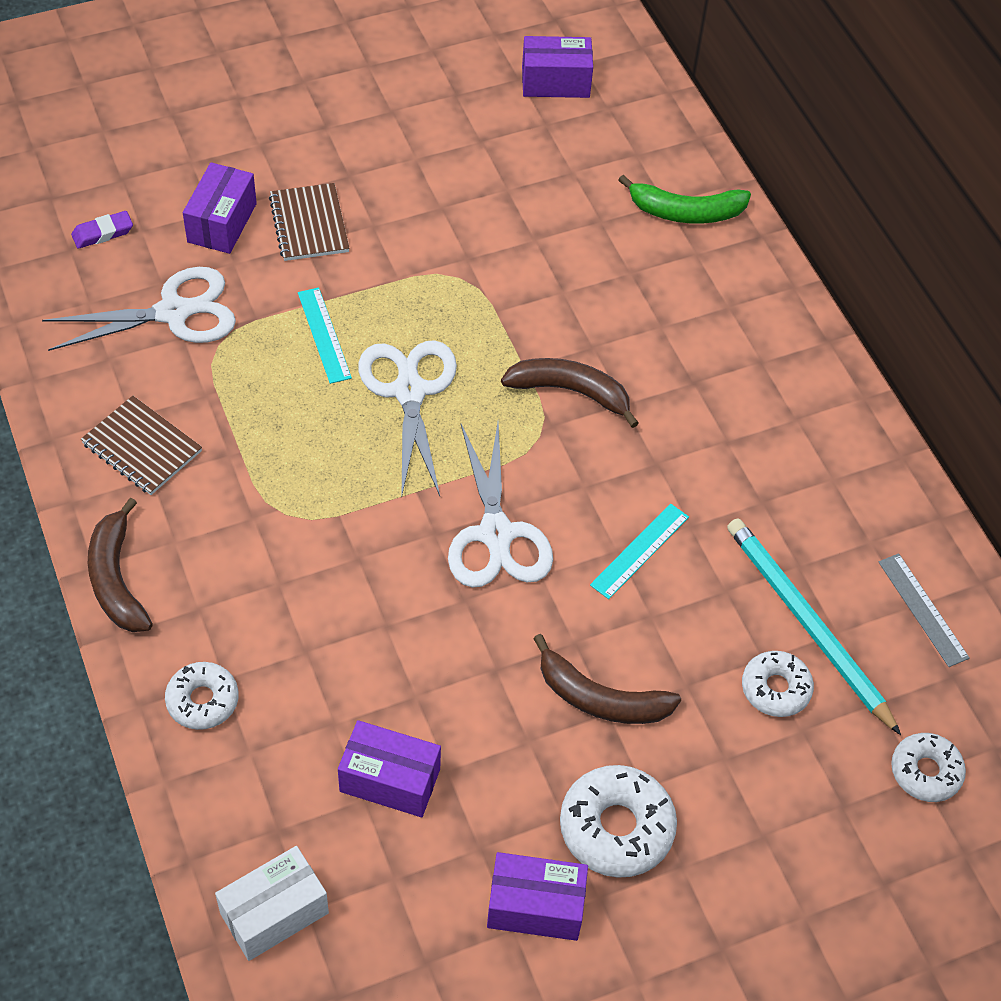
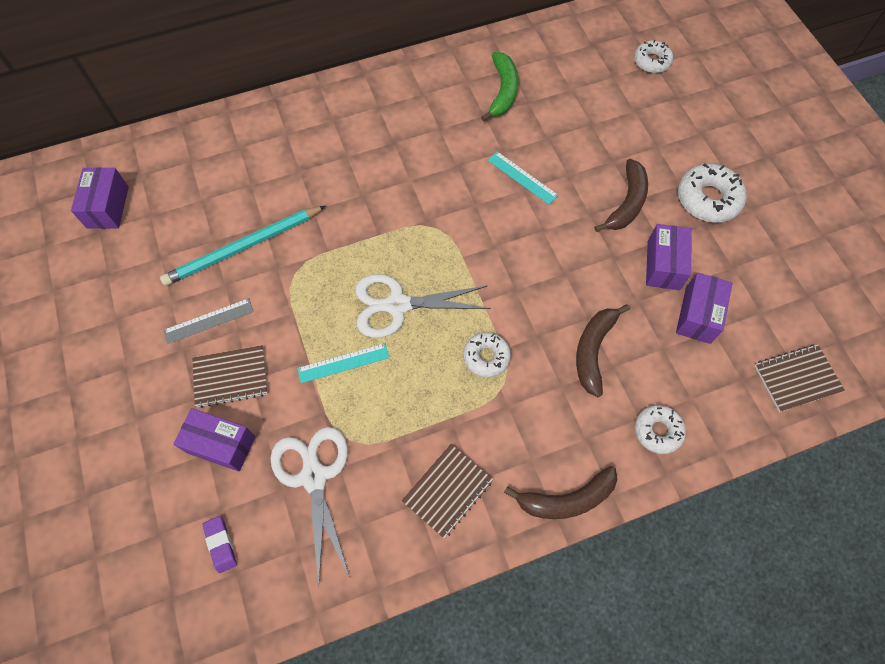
camera: 85 degrees left, 10 degrees up
white box [215,846,329,961] -> brown notebook [754,344,845,412]
white scissors [448,423,553,588] -> none
purple box [487,852,588,941] -> purple box moved to [646,224,692,290]
brown banana [501,358,639,428] -> brown banana moved to [576,304,630,397]
green banana [619,175,751,224] -> green banana moved to [481,52,519,121]
turquoise pencil [727,518,901,735] -> turquoise pencil moved to [160,206,325,286]
white donut [742,651,814,717] -> white donut moved to [463,332,511,378]
grey ruler [879,553,970,667] -> grey ruler moved to [164,298,254,344]

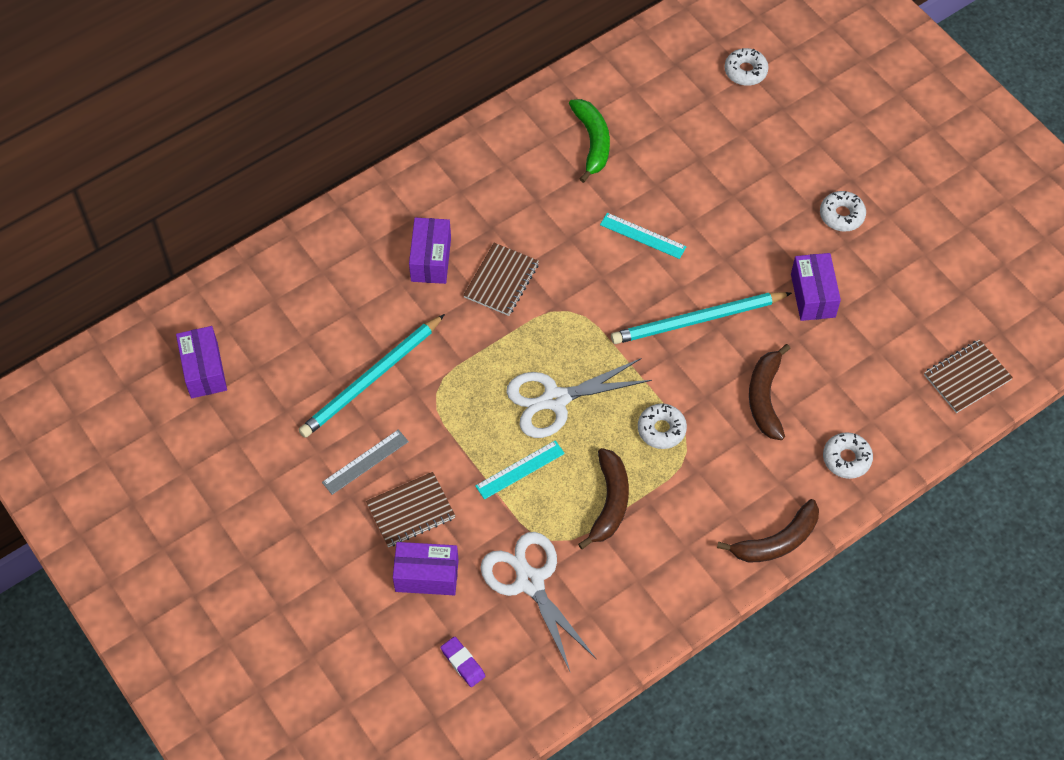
camera: 15 degrees left, 5 degrees down
brown notebook [401,444,493,539] -> brown notebook moved to [463,243,539,316]
brown banana [594,159,648,232] -> brown banana moved to [578,448,629,549]
purple box [676,272,733,344] -> purple box moved to [409,218,451,284]
white donut [678,163,747,223] -> white donut [820,191,866,232], size x0.65
none -> turquoise pencil [611,292,792,344]

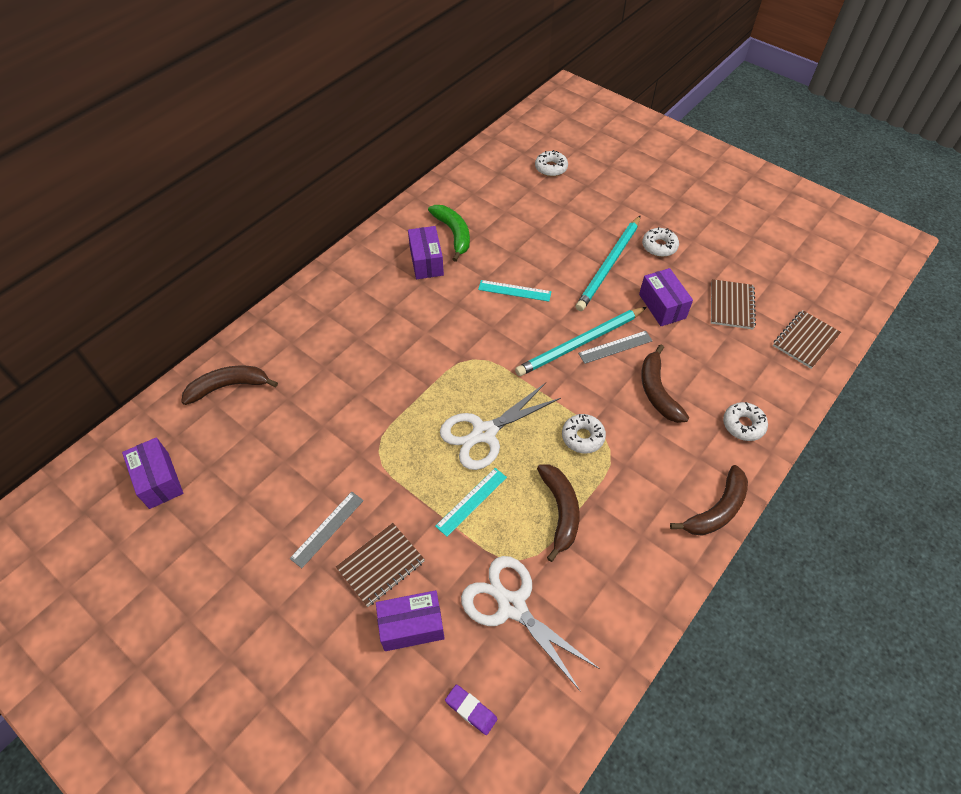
camera: 15 degrees left, 5 degrees down
turquoise pencil [299,314,445,438] -> turquoise pencil moved to [575,216,640,311]
purple box [409,218,451,284] -> purple box moved to [408,226,444,279]
brown notebook [463,243,539,316] -> brown notebook moved to [711,279,756,329]
none -> brown banana [181,365,278,405]
none -> grey ruler [578,331,653,364]

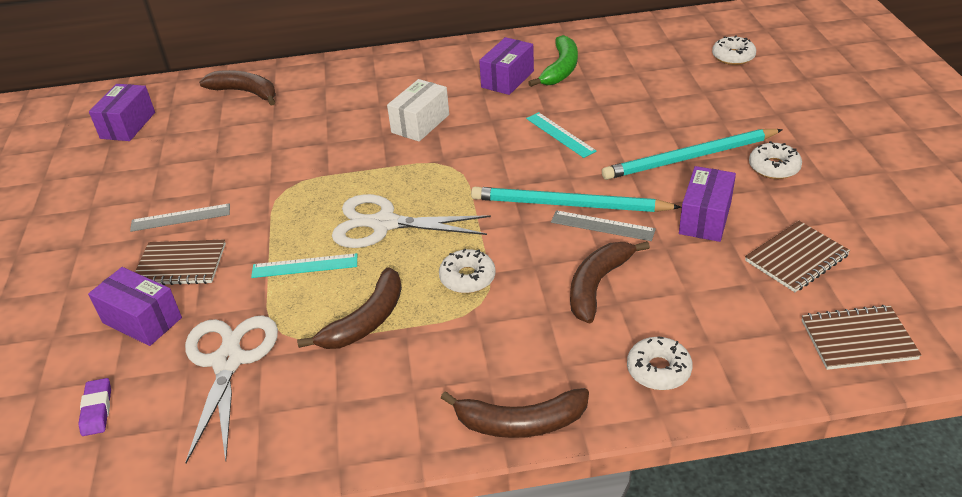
camera: 45 degrees right, 15 degrees down
none -> white box [387,79,449,142]

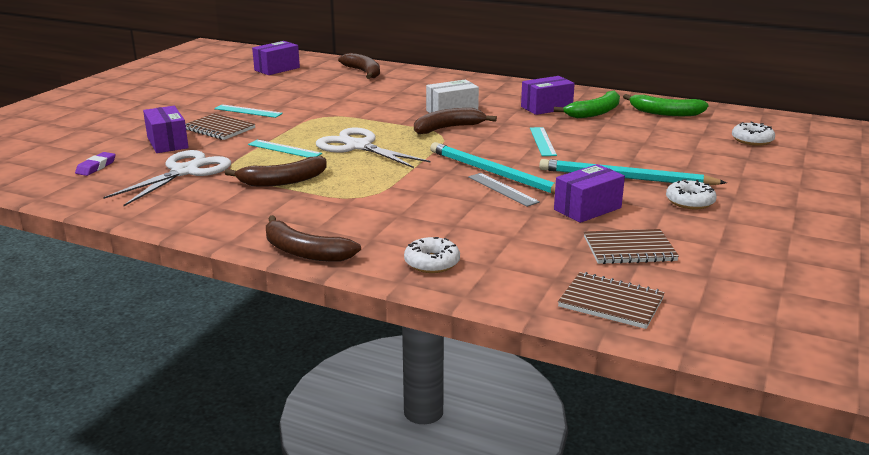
camera: 30 degrees right, 15 degrees down
grey ruler [130,203,230,232] -> turquoise ruler [214,104,283,118]
white donut [439,248,496,293] -> none
brown banana [570,241,650,324] -> brown banana moved to [414,108,497,134]
none -> green banana [623,94,709,116]

